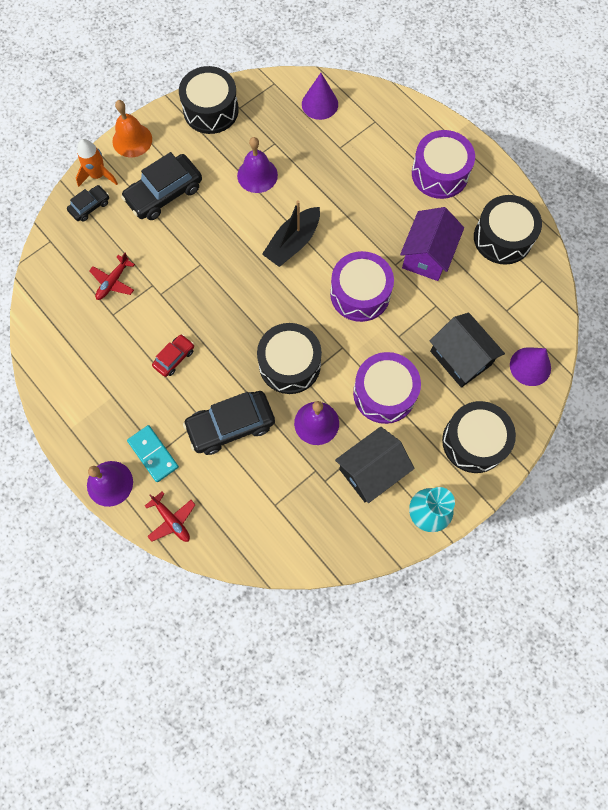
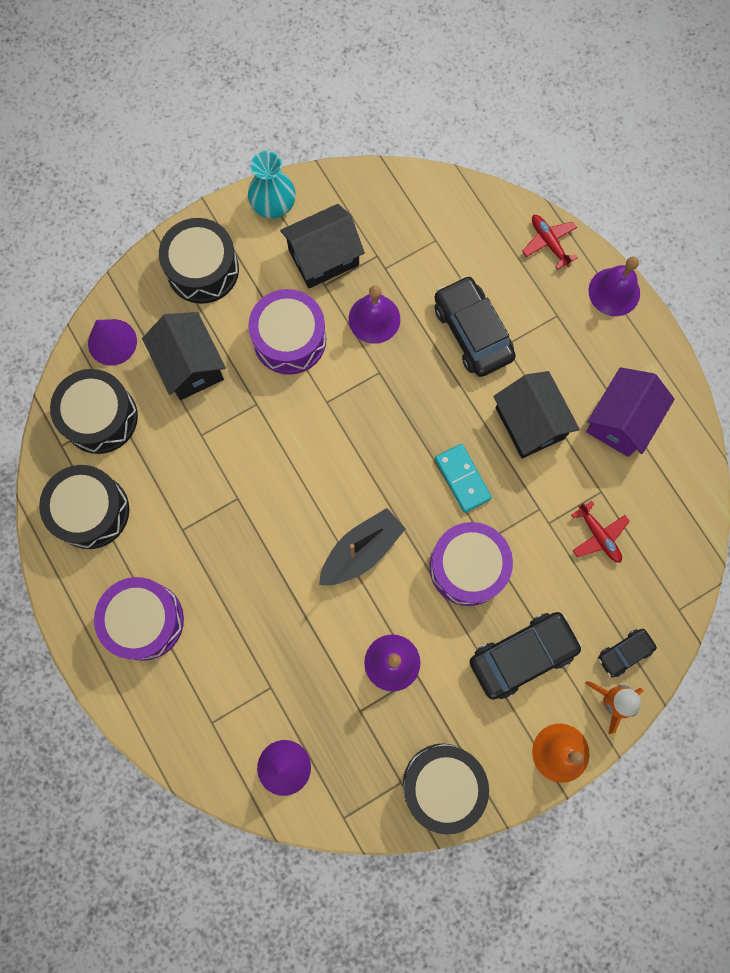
camera: 170 degrees left, 5 degrees up
red plane [89,253,135,300] -> red plane turned 105 degrees clockwise [571,501,630,563]
turquoise domino [127,425,179,482] -> turquoise domino moved to [435,444,492,513]
red car [152,334,194,377] -> black house [493,371,580,458]
black car [183,391,275,455] -> black car turned 105 degrees counterclockwise [434,275,516,377]
black drum [257,323,322,394] -> black drum moved to [50,369,138,454]
purple drum [330,251,394,322] -> purple drum moved to [429,522,513,606]
purple house [400,207,464,281] -> purple house moved to [586,367,675,457]

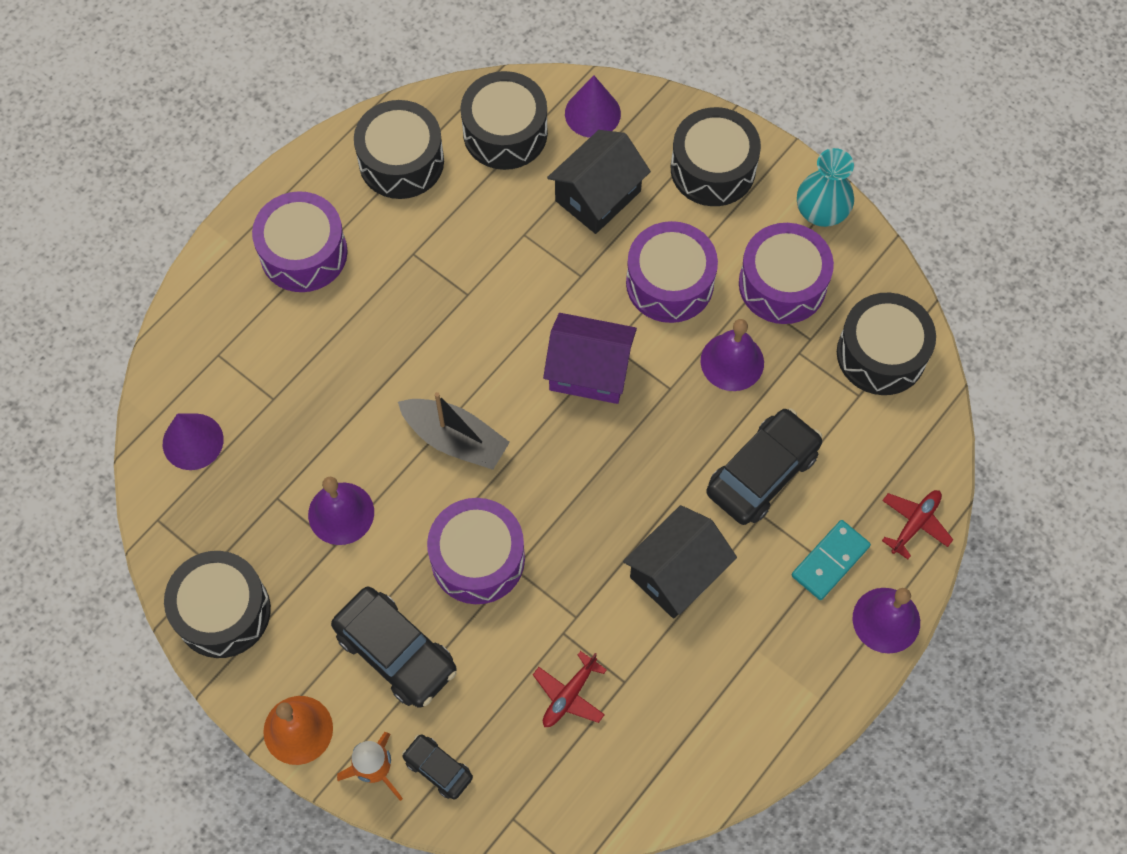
camera: 70 degrees right, 10 degrees down
black house [280,204,365,289] -> purple drum [739,223,834,324]
turquoise domino [435,444,492,513] -> turquoise domino moved to [792,520,871,600]
purple house [586,367,675,457] -> purple house moved to [543,313,637,404]
none -> black drum [837,293,936,395]

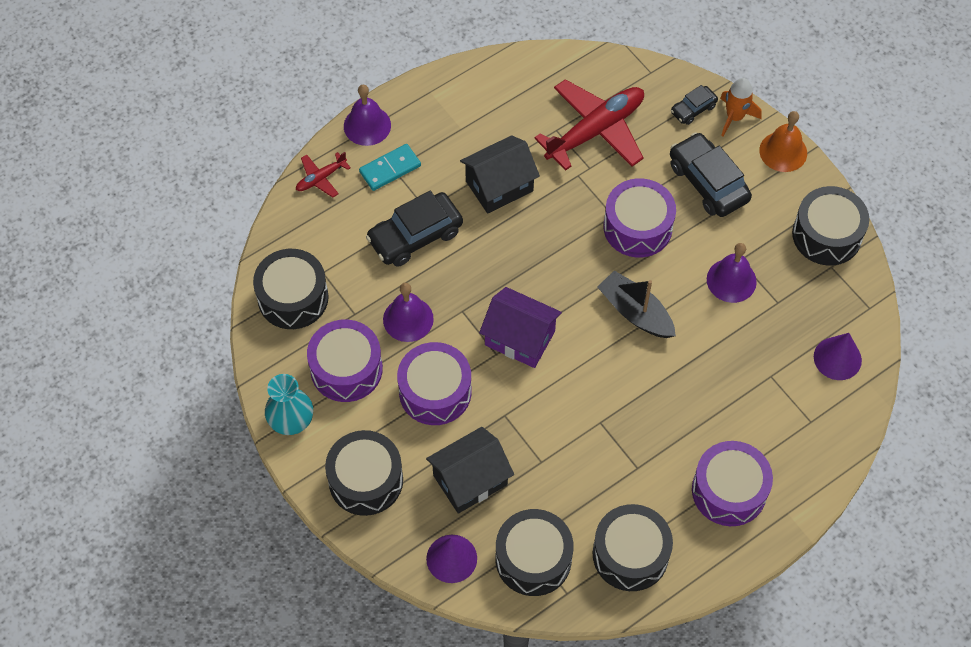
camera: 165 degrees left, 5 degrees down
black car [402,734,473,800] -> black car turned 90 degrees clockwise [671,85,718,125]
red plane [533,651,607,727] -> red plane [534,79,644,171], size x2.13

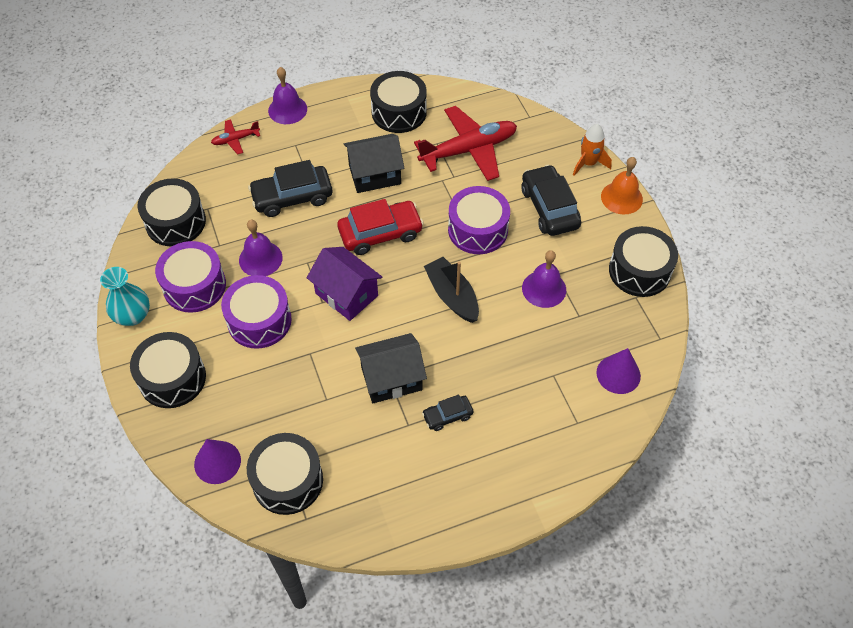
camera: 15 degrees right, 5 degrees down
turquoise domino [359,144,421,191] -> none
black house [426,427,514,514] -> black house moved to [355,333,427,403]
black drum [593,504,673,591] -> black drum moved to [370,71,427,133]
black car [671,85,718,125] -> black car moved to [422,395,474,431]
purple drum [692,441,773,526] -> none
none -> red car [337,199,424,255]

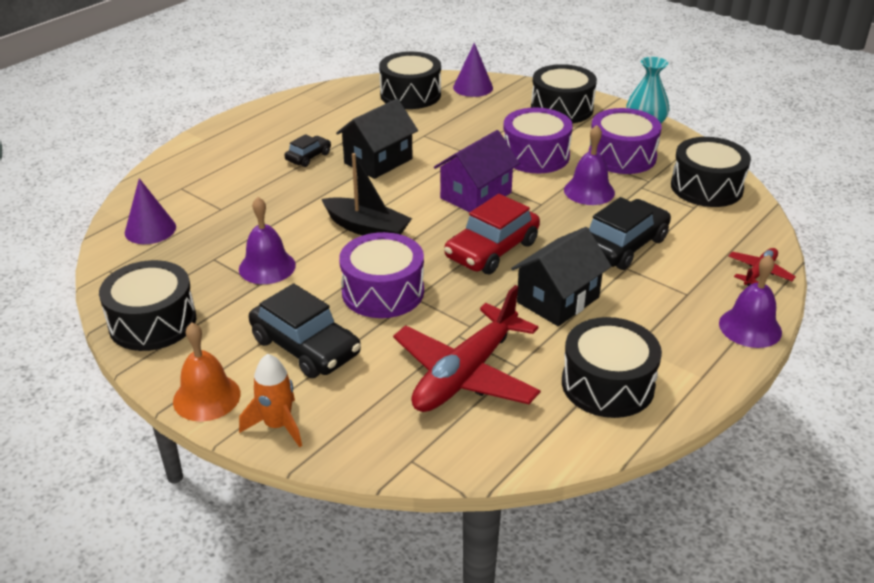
camera: 150 degrees right, 20 degrees down
purple house [307,247,383,321] -> purple house turned 60 degrees counterclockwise [434,130,520,212]

